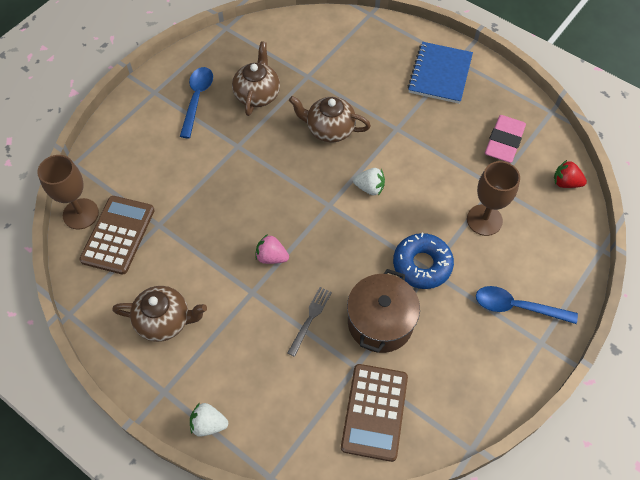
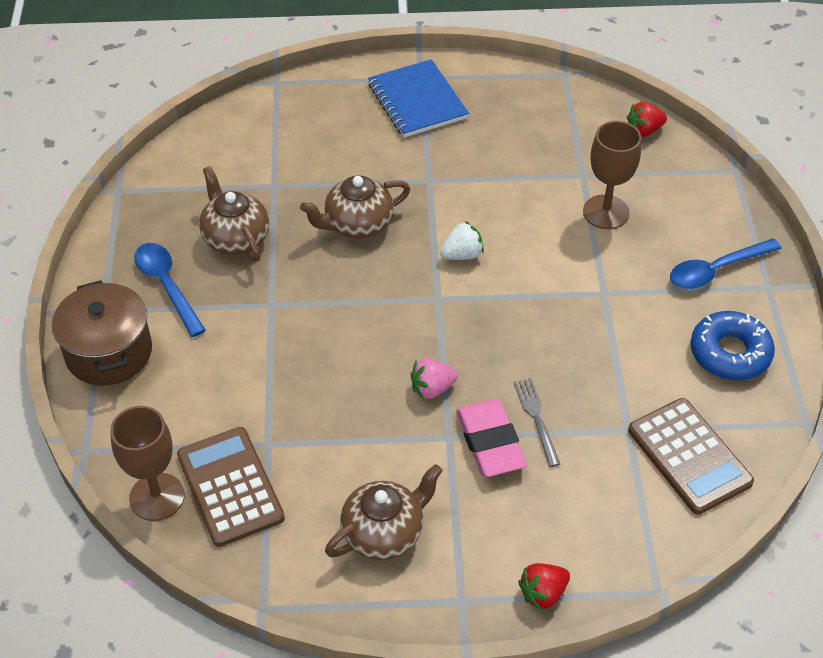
camera: 40 degrees left, 10 degrees down
white strawberry [190,403,228,437] -> red strawberry [518,563,570,611]
brown pot [347,269,420,353] -> brown pot moved to [52,280,152,386]
blue donut [393,233,454,289] -> blue donut moved to [690,311,775,381]
pink eraser [485,115,526,163] -> pink eraser moved to [456,399,527,477]

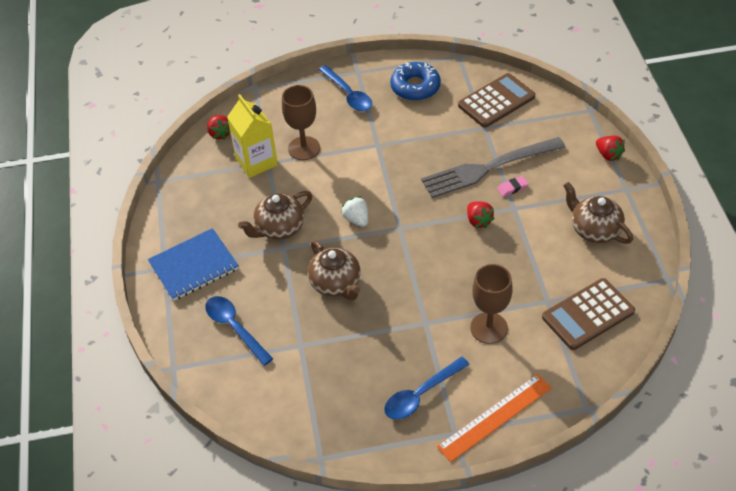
camera: 95 degrees left, 0 degrees up
brown pot [52,280,152,386] -> orange ruler [437,374,552,462]
brown goblet [110,406,185,521] -> brown goblet moved to [470,264,513,344]
brown teapot [199,166,269,262] -> brown teapot moved to [238,191,312,240]
pink strawberry [411,358,458,400] -> red strawberry [467,201,495,228]
pink eraser [456,399,527,477] -> pink eraser [497,176,529,197], size x0.48
grey fork [514,378,560,467] -> grey fork [421,137,565,198], size x2.22
none -> blue spoon [205,296,273,366]
none -> yellow carton [227,94,278,178]

